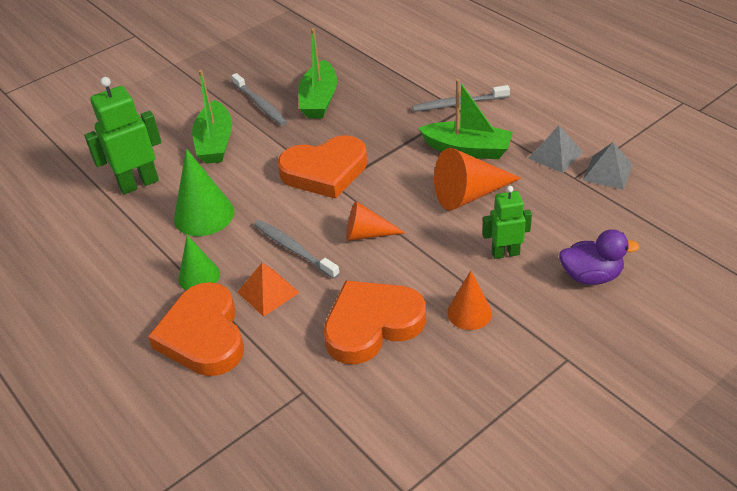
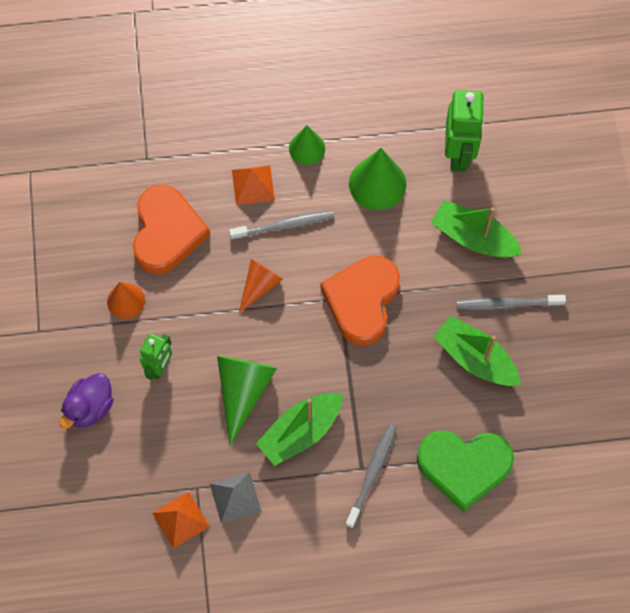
camera: 120 degrees right, 25 degrees up
orange heart [148,282,244,376] -> none
orange cone [434,148,521,210] -> green cone [217,356,277,446]
grey pyramid [583,142,633,190] -> orange pyramid [152,492,210,549]
none -> green heart [417,430,514,512]

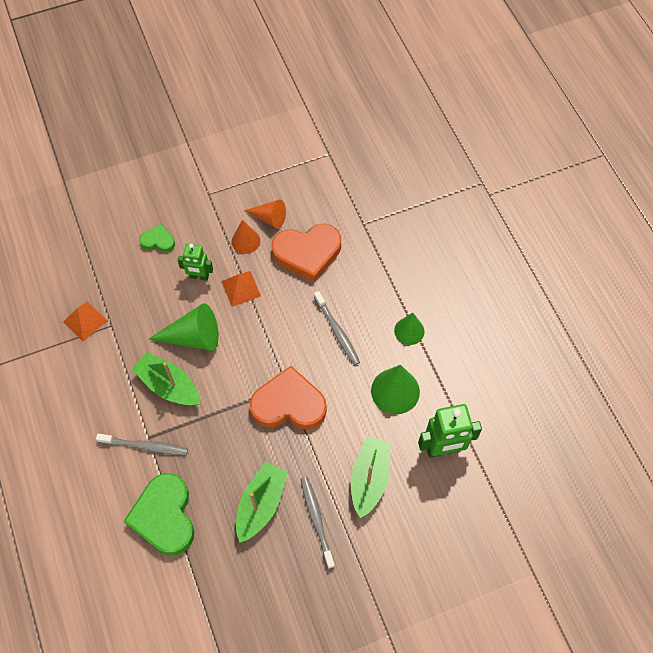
camera: 75 degrees right, 5 degrees down
purple duck [60,373,114,429] -> green heart [139,224,175,252]
grey pyramid [210,472,261,523] -> none
orange pyramid [232,165,275,205] -> orange pyramid moved to [221,271,261,307]
orange cone [239,259,283,313] -> orange cone moved to [245,200,286,228]

